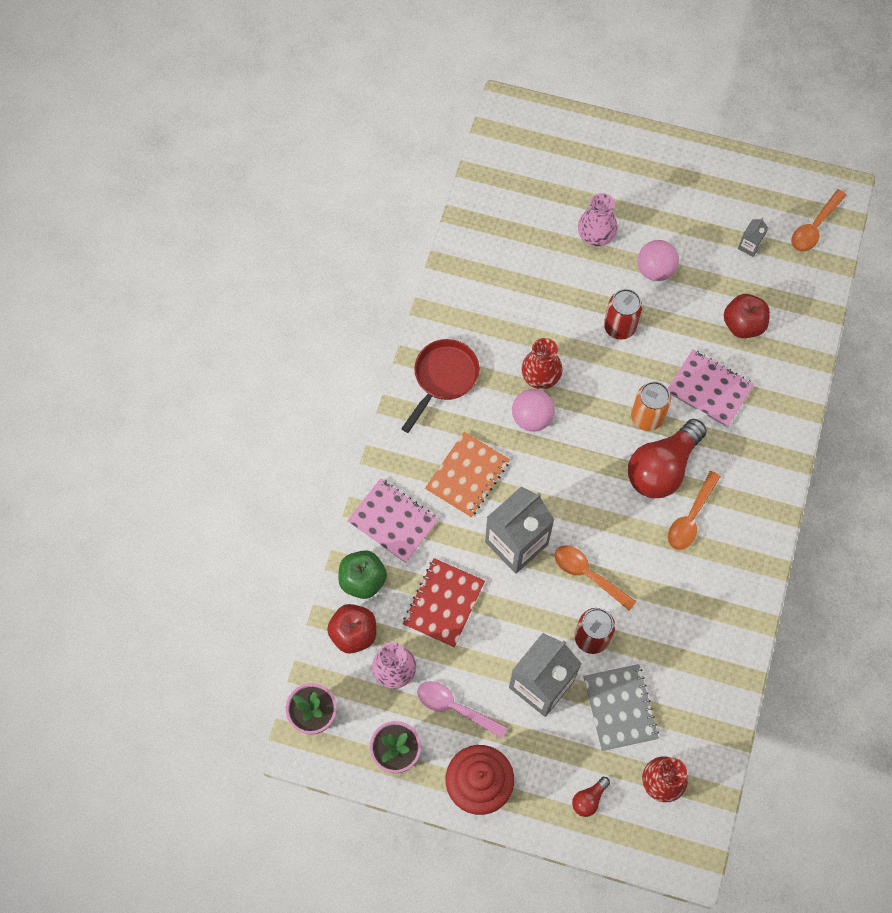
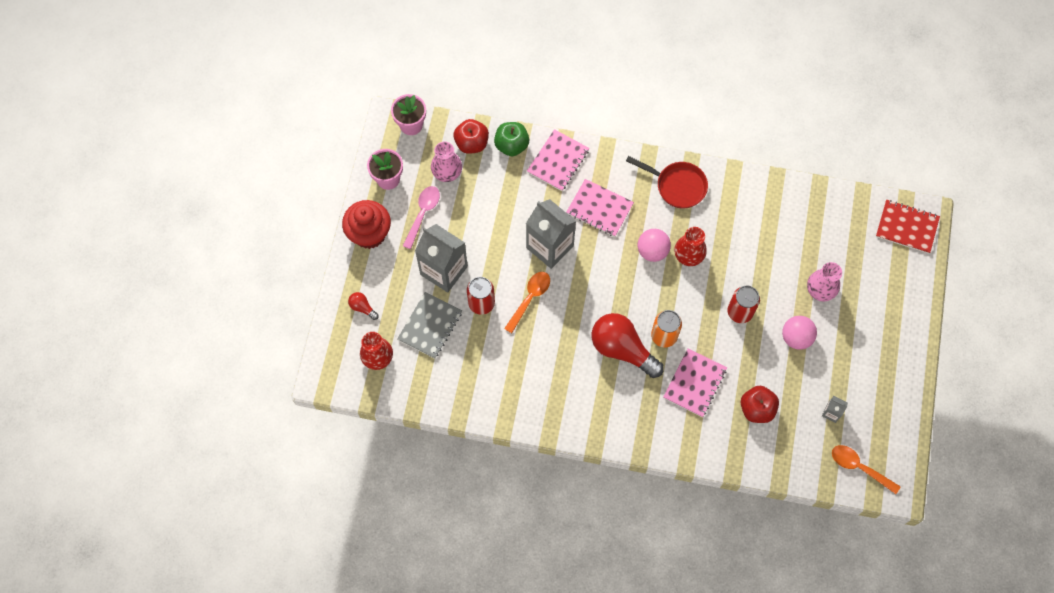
camera: 85 degrees right, 0 degrees up
red notebook [403,558,485,647] -> red notebook moved to [876,200,940,254]
orange notebook [425,432,510,518] -> pink notebook [566,179,634,237]
grey notebook [583,664,659,751] -> grey notebook turned 45 degrees counterclockwise [397,292,462,359]
orange spoon [668,471,721,550] -> none

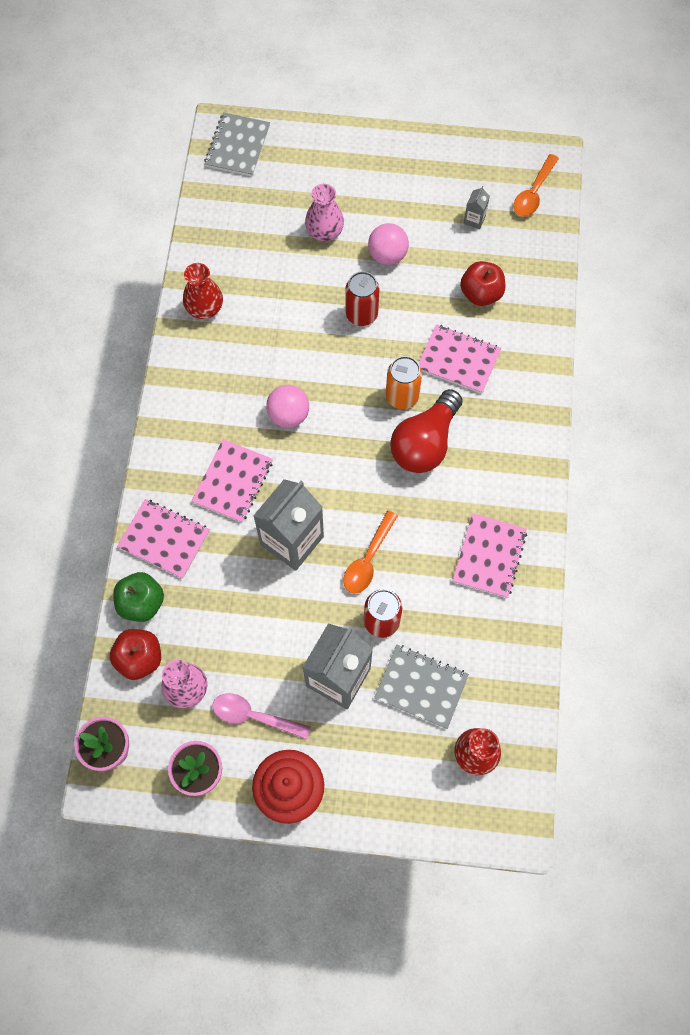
camera: 95 degrees left, 0 degrees up
red light bulb [348,292,379,320] -> none
orange spoon [504,272,550,333] -> orange spoon turned 90 degrees counterclockwise [343,511,398,594]
red pan [626,156,708,209] -> none
red vase [674,227,707,266] -> red vase moved to [183,263,223,319]
red notebook [876,200,940,254] -> grey notebook [204,112,270,176]
none -> pink notebook [453,513,527,598]

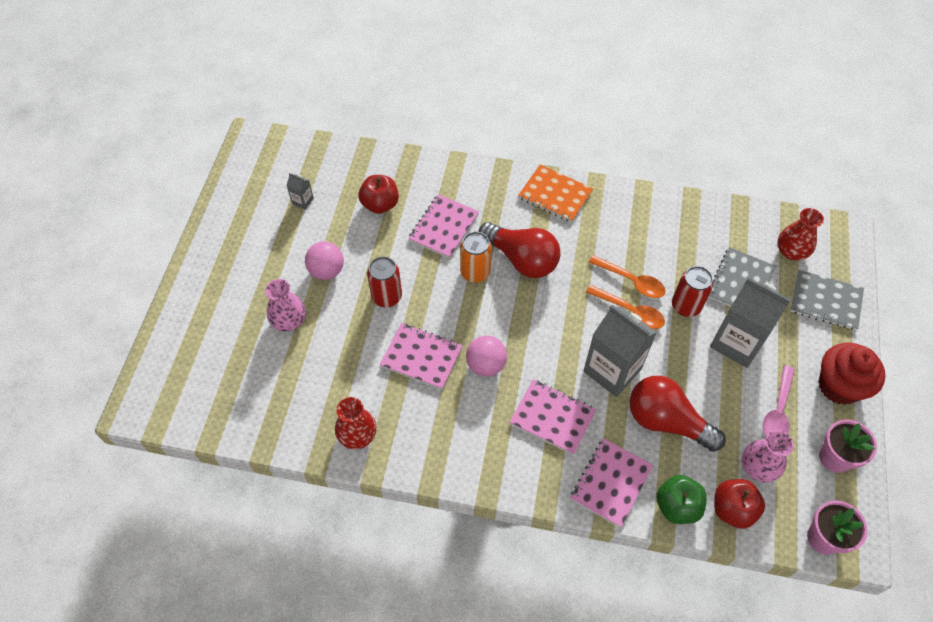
camera: 85 degrees left, 10 degrees down
grey notebook [204,112,270,176] -> grey notebook moved to [790,270,864,330]
pink notebook [453,513,527,598] -> pink notebook moved to [380,323,463,390]
orange spoon [513,154,559,217] -> orange spoon moved to [589,255,665,298]
none -> orange notebook [518,165,593,222]
none -> red light bulb [629,376,726,452]

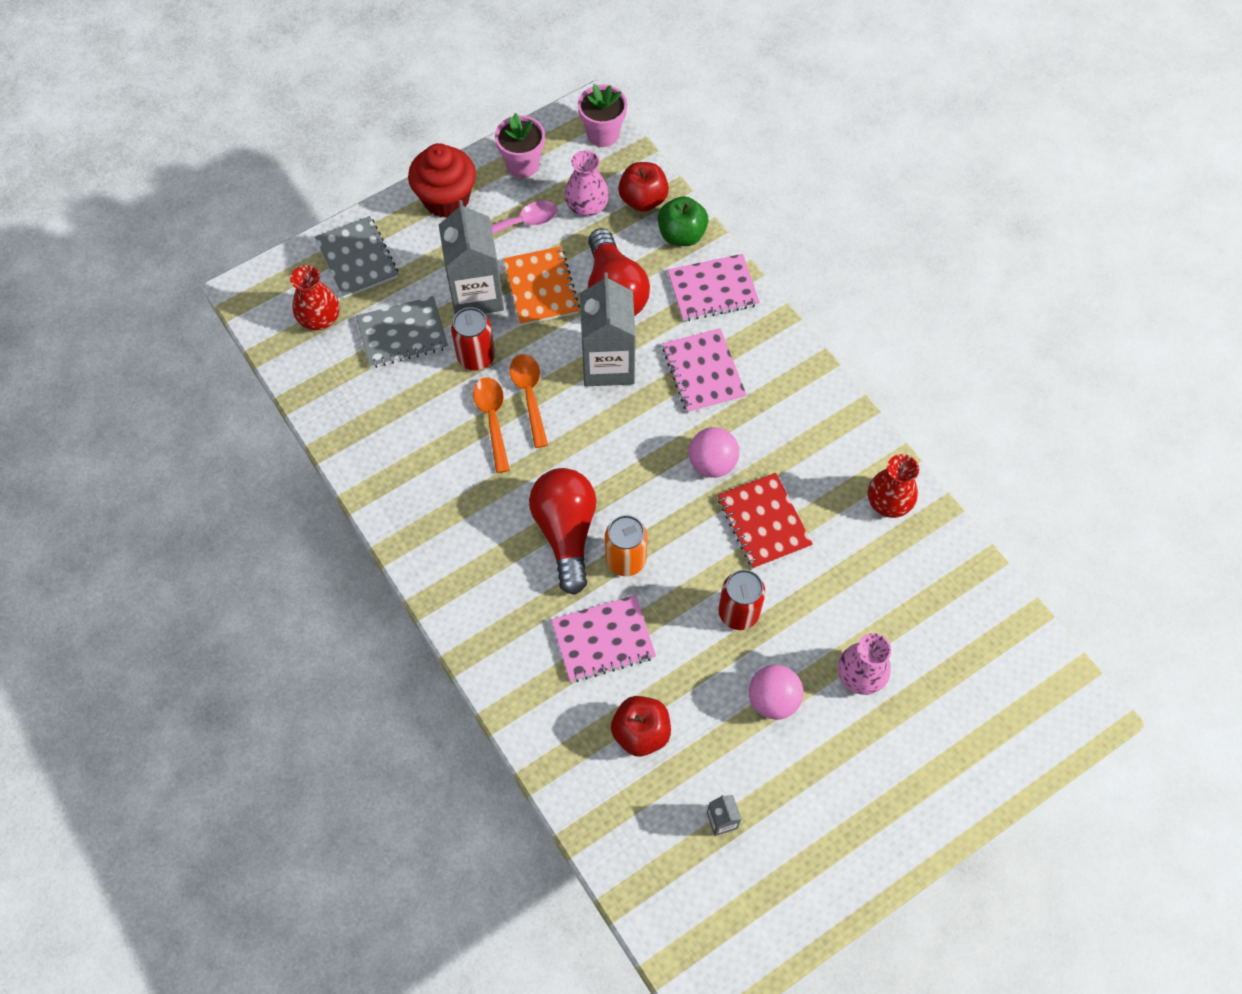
camera: 135 degrees left, 5 degrees up
pink notebook [380,323,463,390] -> red notebook [718,473,813,569]
orange notebook [518,165,593,222] -> orange notebook moved to [503,246,580,325]

